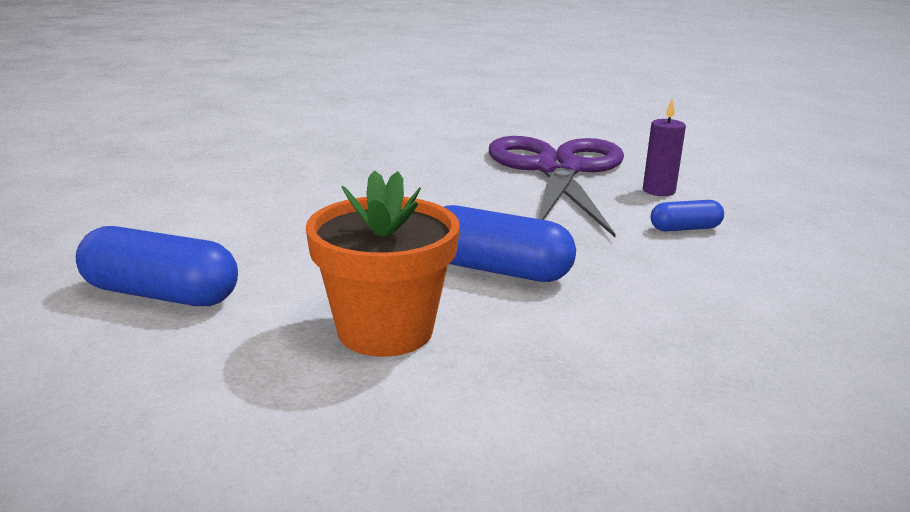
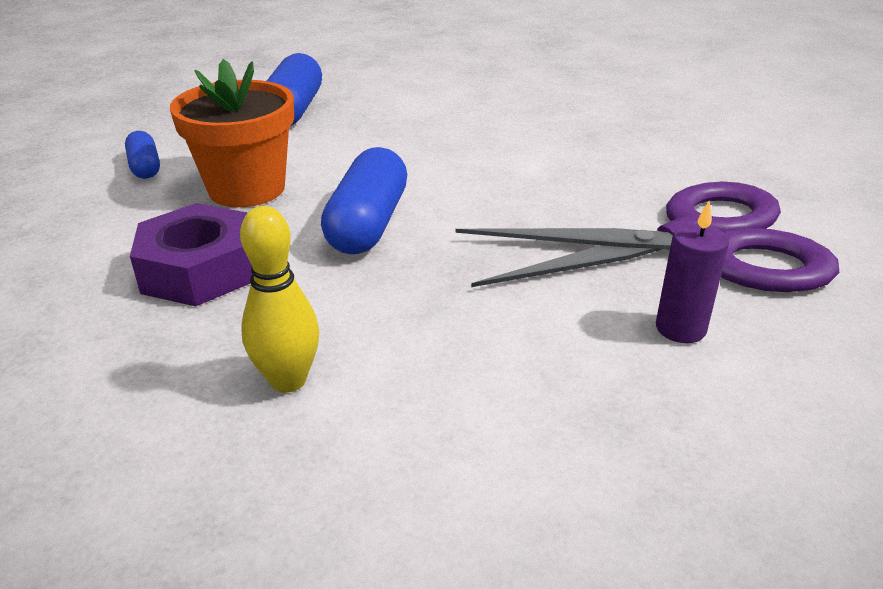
camera: 80 degrees right, 10 degrees up
blue capsule [651,200,724,231] -> blue capsule moved to [125,131,160,179]
none -> purple nut [130,203,252,306]
none -> yellow bowling pin [240,206,319,392]

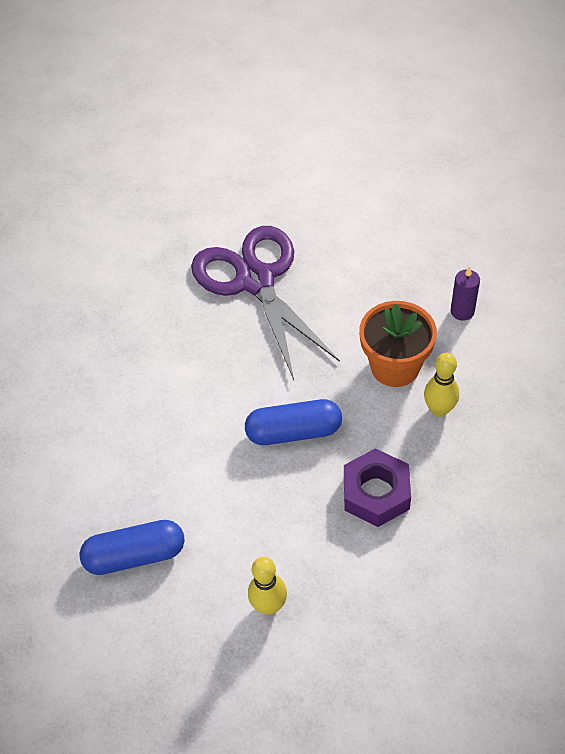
camera: 105 degrees left, 20 degrees up
blue capsule [125,131,160,179] -> yellow bowling pin [248,557,287,615]
orange flower pot [170,59,294,207] -> orange flower pot moved to [359,301,437,387]
purple candle [656,201,729,343] -> purple candle moved to [451,266,480,321]

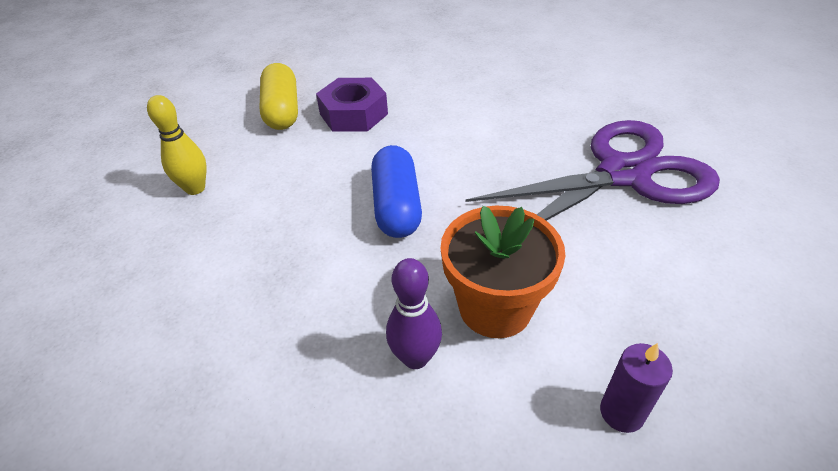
camera: 90 degrees right, 10 degrees down
blue capsule [79,520,184,575] -> yellow capsule [260,63,298,130]
purple nut [344,448,411,527] -> purple nut moved to [316,78,388,132]
yellow bowling pin [424,353,459,417] -> purple bowling pin [386,258,442,369]

